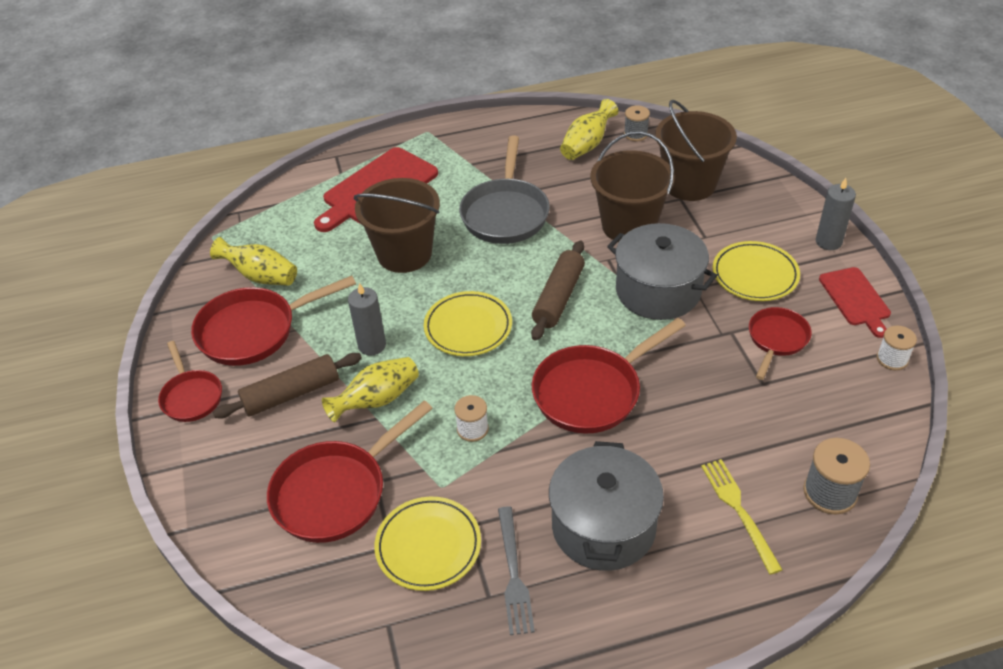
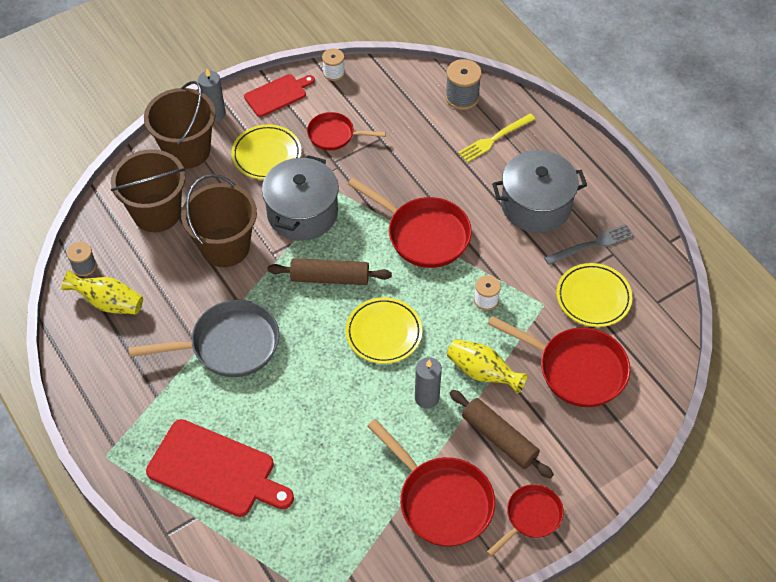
camera: 110 degrees left, 10 degrees up
yellow vase [210,237,297,286] -> none
brown bucket [354,178,440,273] -> brown bucket moved to [144,81,216,169]

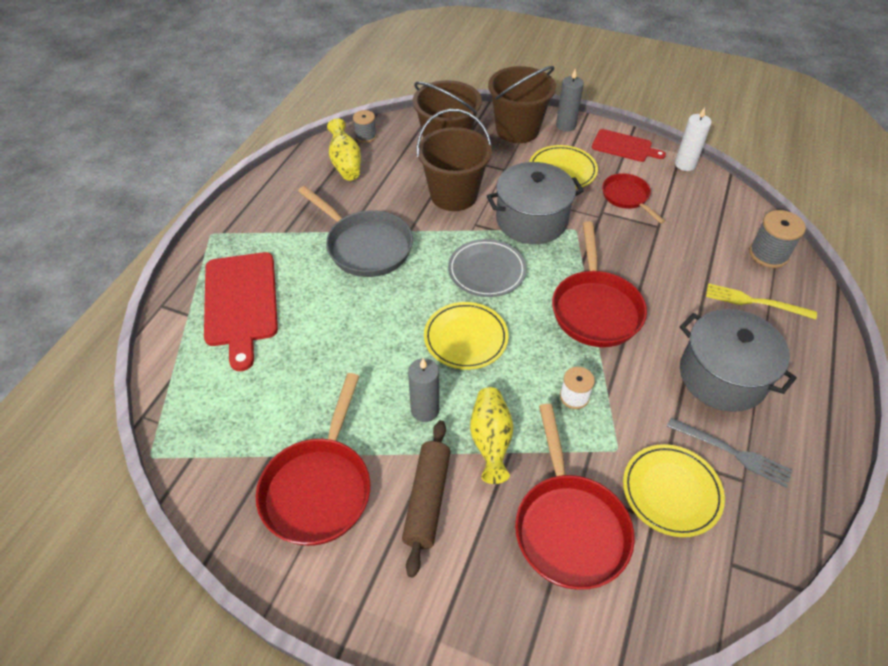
camera: 55 degrees right, 5 degrees down
brown rolling pin [267,258,392,285] -> grey plate [448,239,526,297]
white spool [322,48,345,81] -> white candle [675,107,712,171]
red pan [487,484,564,557] -> none

